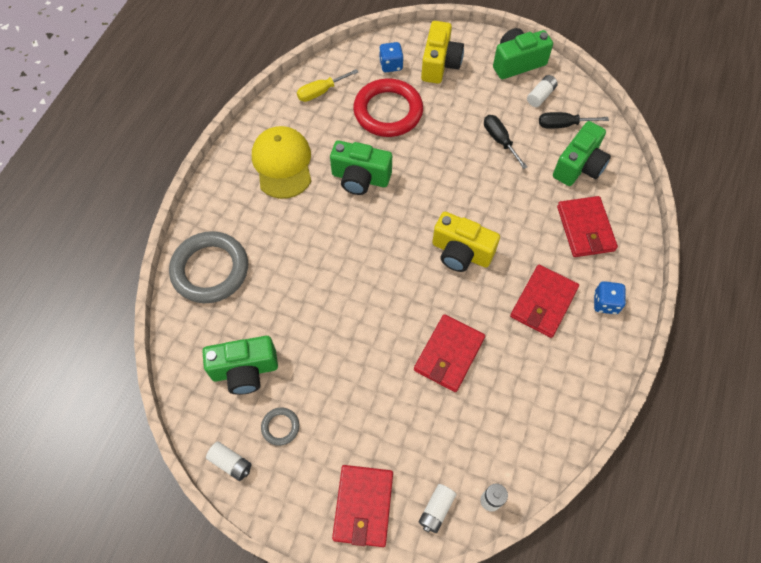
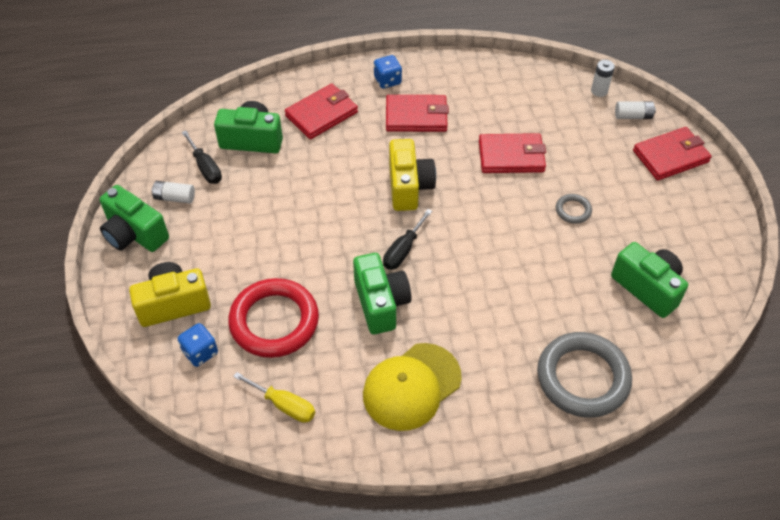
camera: 120 degrees left, 10 degrees down
white battery [206,442,251,481] -> none
grey ring [261,407,299,446] -> grey ring moved to [556,194,592,224]
black screwdriver [484,115,527,169] -> black screwdriver moved to [383,209,432,270]

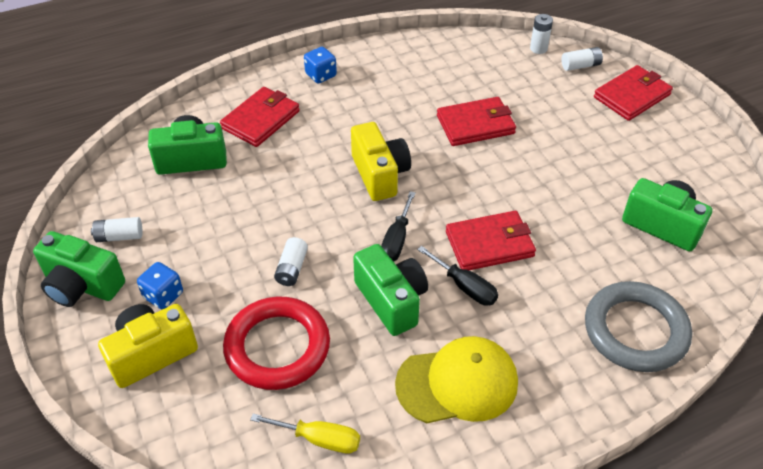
camera: 15 degrees left, 5 degrees down
blue dice [178,323,218,367] -> blue dice moved to [137,262,183,310]
black screwdriver [182,131,222,184] -> black screwdriver moved to [417,246,498,306]
yellow cap [363,343,462,431] -> yellow cap turned 135 degrees counterclockwise [395,336,518,423]
red wallet [386,95,449,132] -> red wallet moved to [446,211,536,270]
grey ring [556,194,592,224] -> none
none -> white battery [274,237,308,286]

